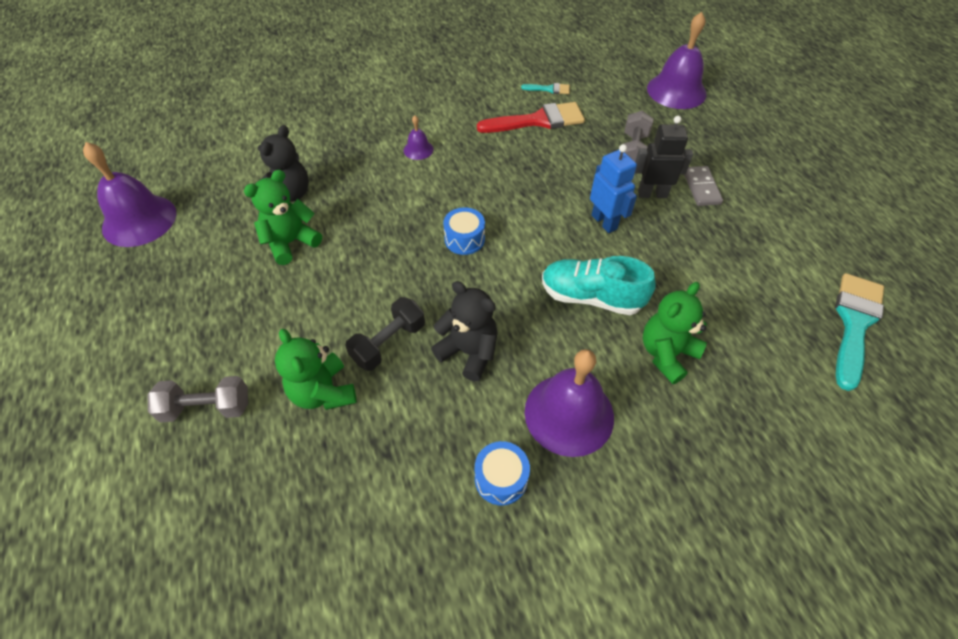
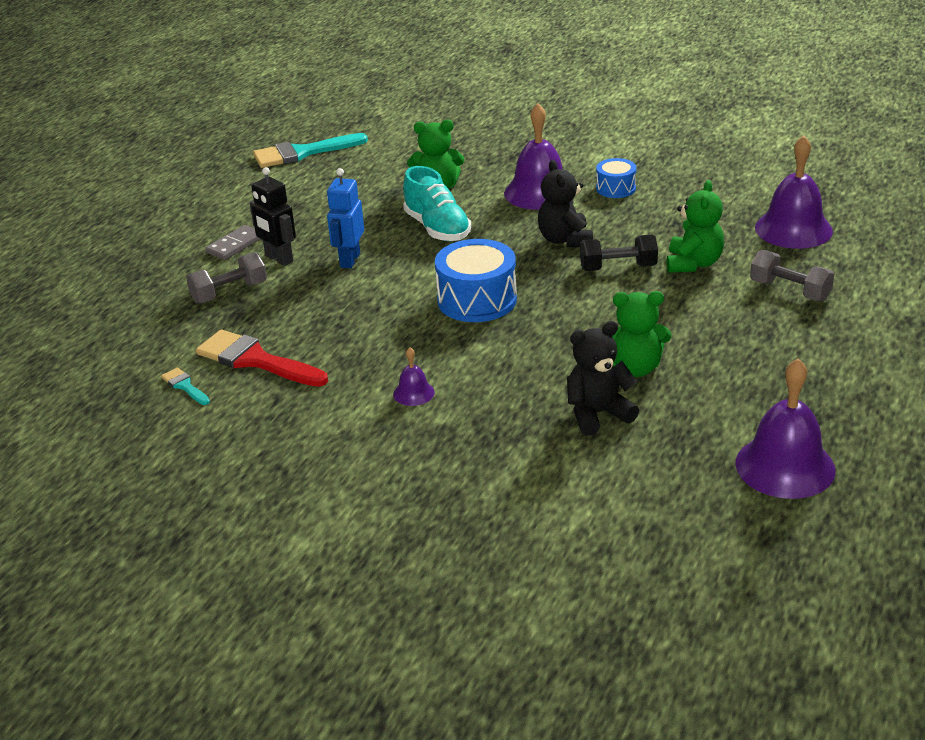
camera: 135 degrees left, 20 degrees down
blue drum [443,207,485,255] -> blue drum [435,239,517,322], size x1.77
purple bell [647,12,707,109] -> purple bell moved to [755,136,833,249]

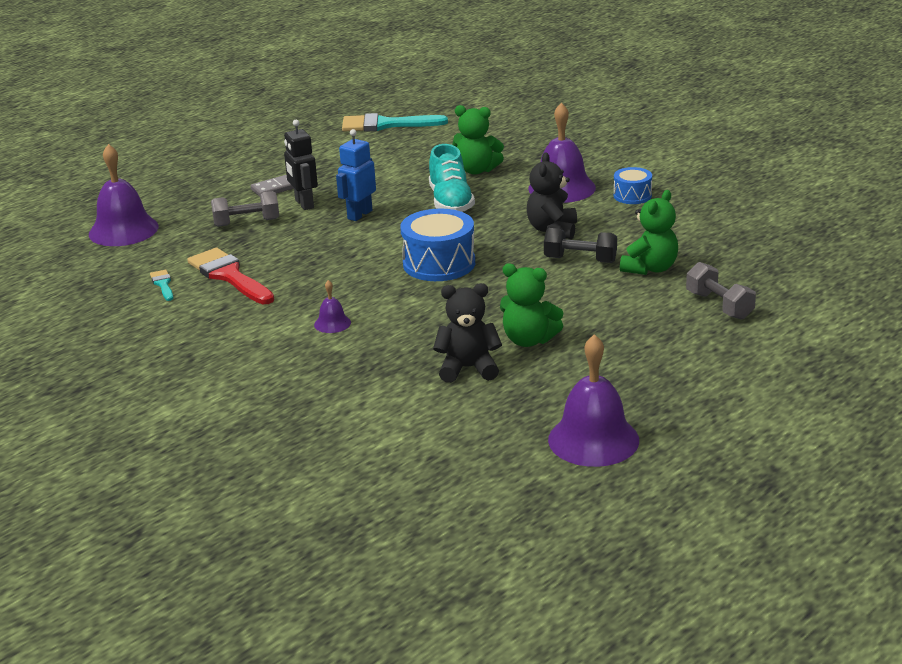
camera: 20 degrees right, 5 degrees down
purple bell [755,136,833,249] -> purple bell moved to [89,144,158,246]

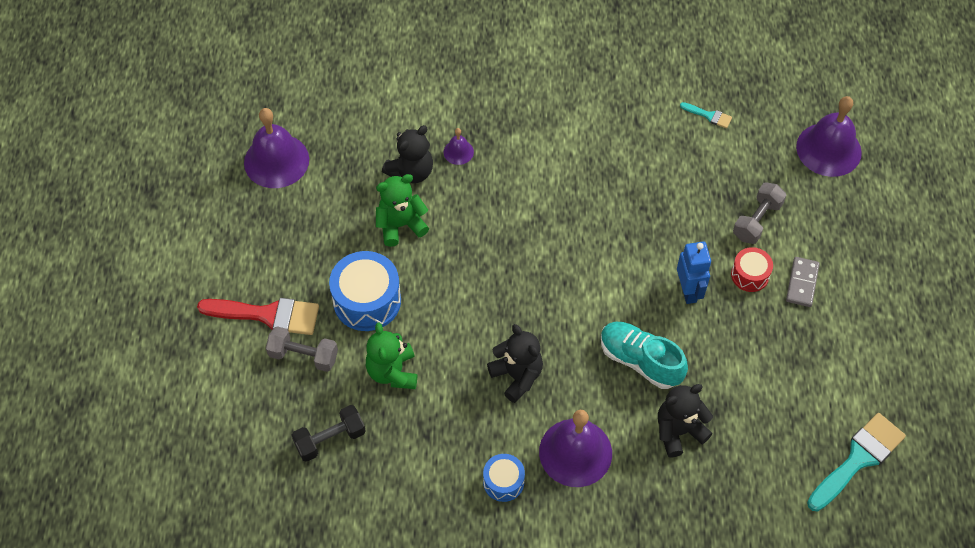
camera: 135 degrees right, 30 degrees up
red brush [187,248,274,304] -> red brush moved to [197,298,319,335]
black robot [284,120,318,210] -> red drum [731,247,773,292]
purple bell [314,280,351,333] -> purple bell moved to [444,128,474,165]
blue drum [400,209,475,281] -> blue drum moved to [329,251,401,331]
green teddy bear [452,105,504,175] -> black teddy bear [658,384,713,457]
black dumbbell [544,228,617,263] -> black dumbbell moved to [292,405,365,462]

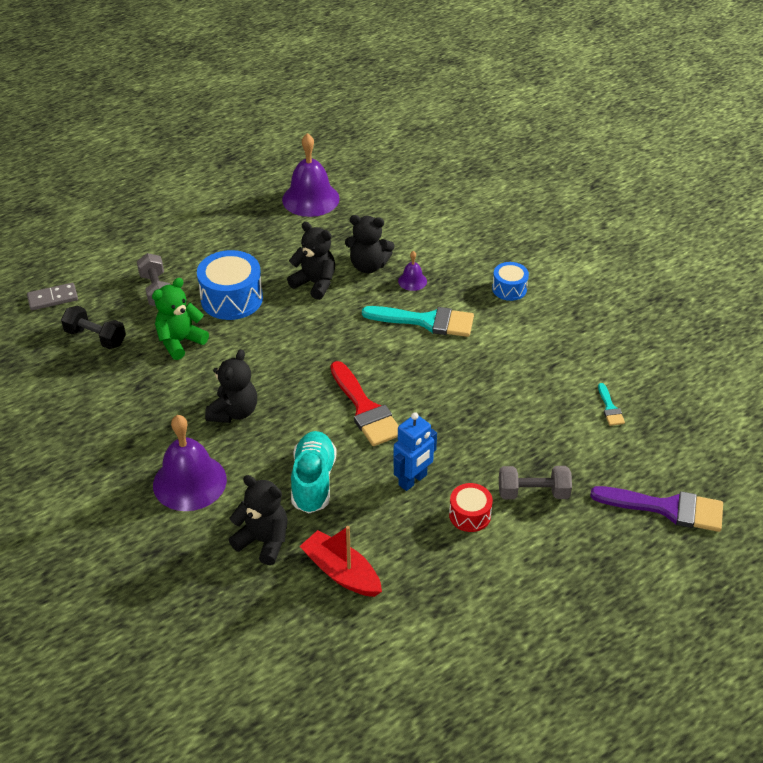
camera: 55 degrees right, 15 degrees down
red brush [197,298,319,335] -> red brush moved to [330,361,399,446]
green teddy bear [376,174,429,247] -> black teddy bear [287,222,335,300]
blue drum [483,454,525,502] -> blue drum moved to [492,262,529,301]
grey domino [786,257,820,307] -> grey domino moved to [27,283,78,310]
purple bell [796,96,862,177] -> purple brush [590,486,723,532]
turquoise brush [807,413,906,511] -> turquoise brush moved to [362,306,474,337]
none -> red boat [300,526,382,597]

